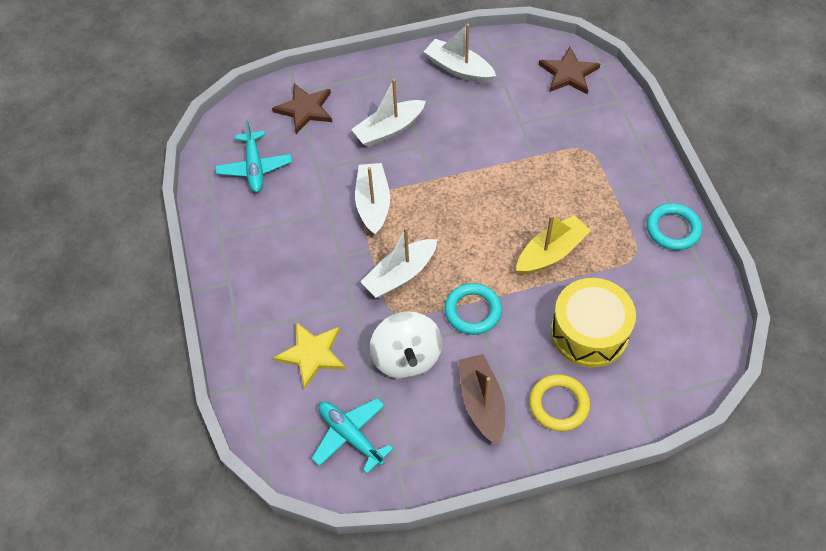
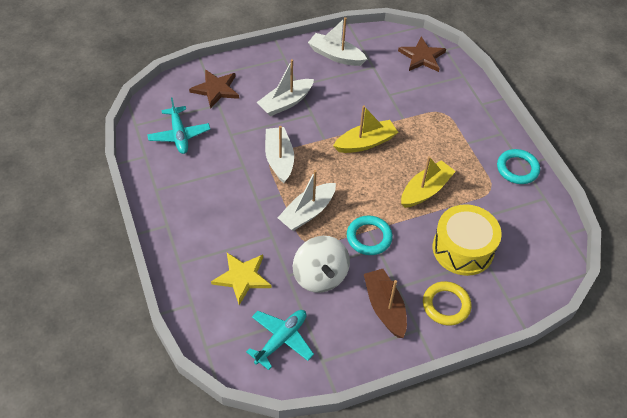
camera: 10 degrees left, 5 degrees down
turquoise plane [311,398,393,474] -> turquoise plane turned 90 degrees clockwise [246,310,314,370]
none -> yellow boat [333,106,398,153]

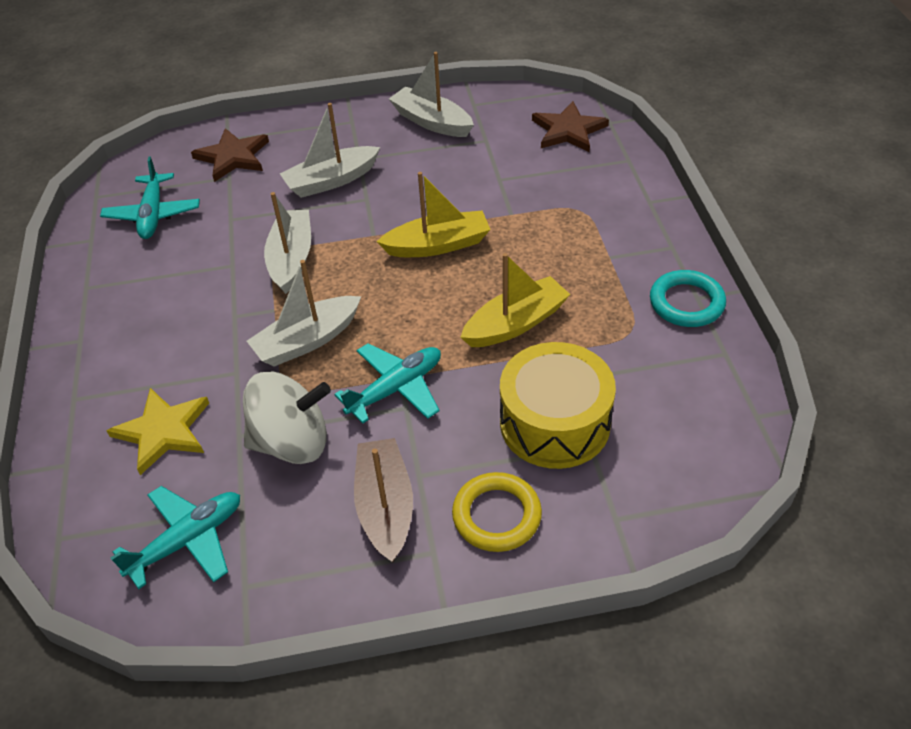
camera: 15 degrees right, 5 degrees down
white spinning top [293,236,350,293] -> white spinning top turned 90 degrees counterclockwise [243,371,331,464]
turquoise ring [347,216,393,255] -> turquoise plane [334,343,441,424]

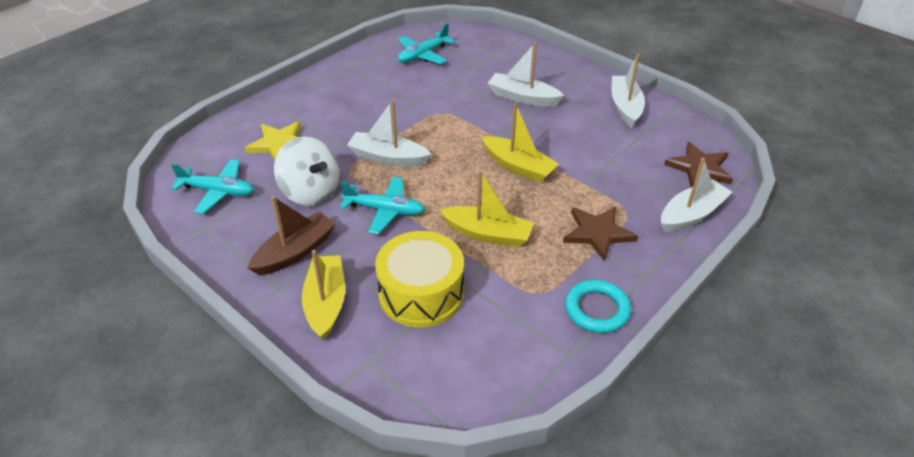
camera: 50 degrees right, 5 degrees down
brown star [191,128,269,182] -> brown star moved to [563,207,638,262]
white boat [264,192,311,294] -> white boat moved to [661,158,732,232]
yellow ring [452,472,542,552] -> yellow boat [302,250,345,340]

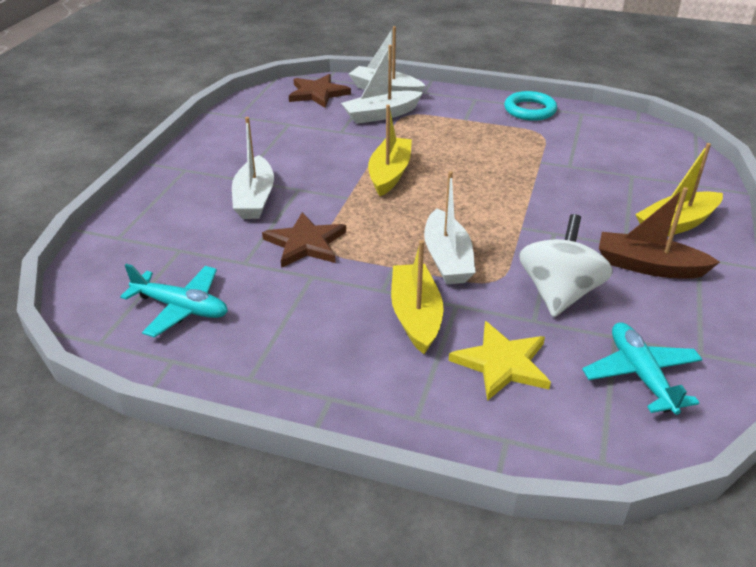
camera: 115 degrees left, 5 degrees down
turquoise plane [340,177,425,234] -> none
yellow drum [375,231,464,327] -> none
yellow boat [440,170,534,247] -> yellow boat moved to [391,240,444,354]
brown star [563,207,638,262] -> brown star moved to [262,212,346,268]
white boat [612,54,645,128] -> white boat moved to [341,45,423,124]

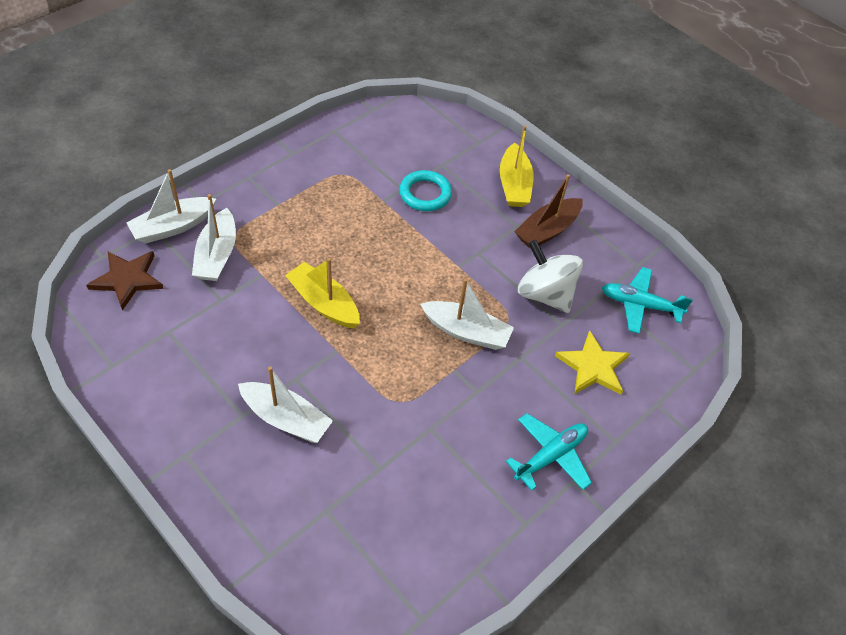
camera: 65 degrees left, 15 degrees up
turquoise plane [120,264,228,338] -> turquoise plane moved to [506,413,592,491]
brown star [262,212,346,268] -> none
yellow boat [391,240,444,354] -> none
turquoise ring [504,91,557,121] -> turquoise ring moved to [399,170,452,211]

